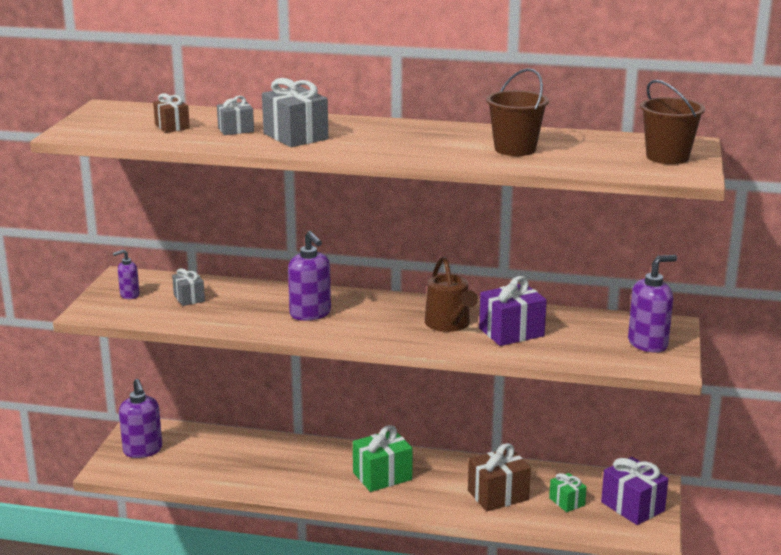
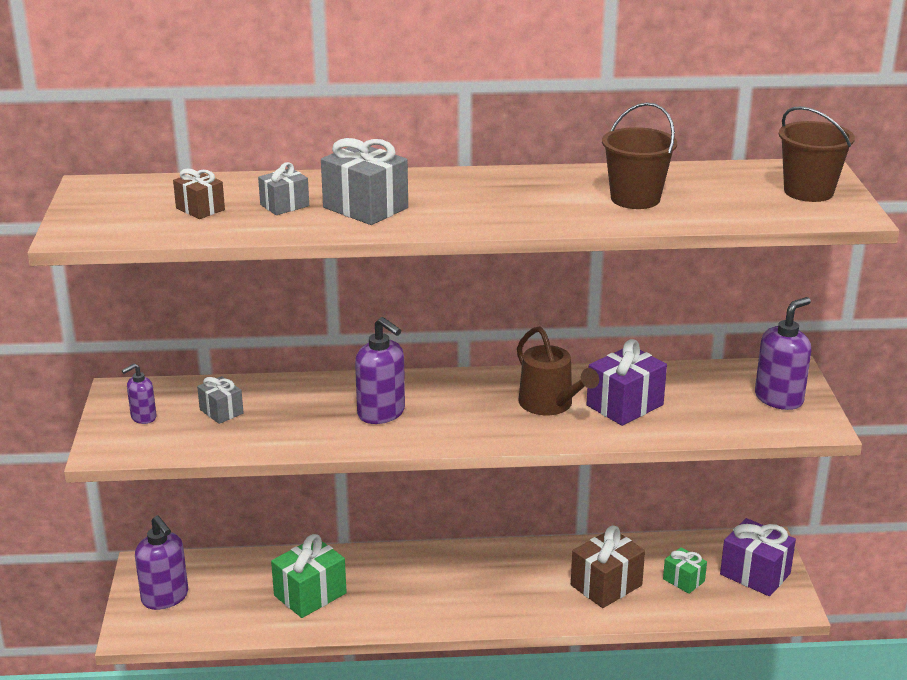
camera: 15 degrees left, 5 degrees up
green gift [353,425,413,492] -> green gift moved to [271,534,347,618]

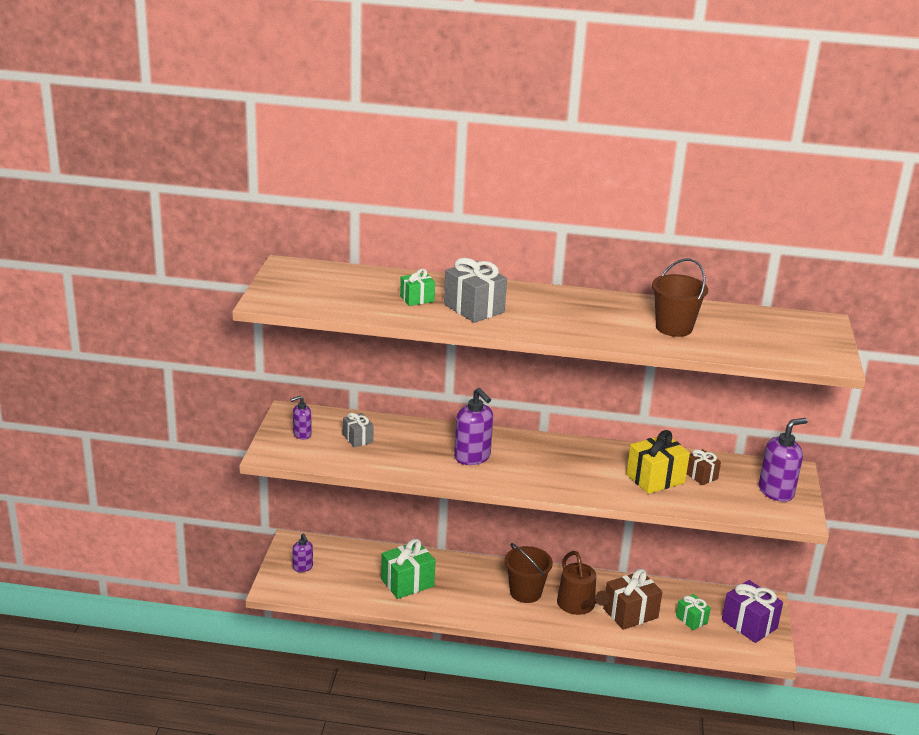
camera: 10 degrees right, 0 degrees up
purple soap dispenser [135,516,188,610] -> purple soap dispenser [293,534,313,572], size x0.57
brown gift [173,169,225,219] -> brown gift moved to [687,449,721,485]
grey gift [258,162,309,215] -> green gift [400,269,435,306]
brown watering can [517,326,599,415] -> brown watering can moved to [557,551,609,615]
purple gift [586,339,667,426] -> yellow gift [626,430,690,494]
brown bucket [779,106,855,202] -> brown bucket moved to [505,543,553,603]

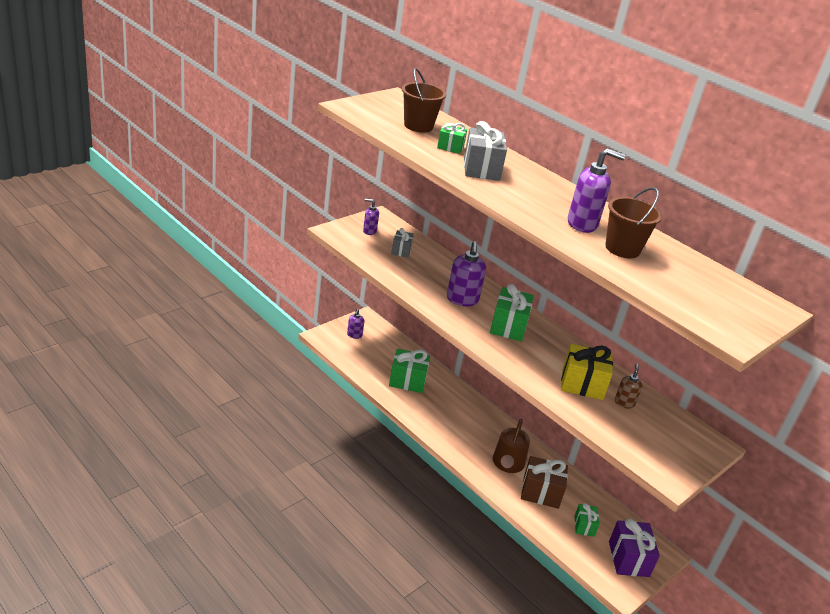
camera: 35 degrees right, 5 degrees up
brown bucket [505,543,553,603] -> brown bucket moved to [402,68,446,132]
brown gift [687,449,721,485] -> brown soap dispenser [615,363,643,409]
purple soap dispenser [759,418,808,502] -> purple soap dispenser moved to [568,149,626,233]
none -> green gift [490,284,534,342]

